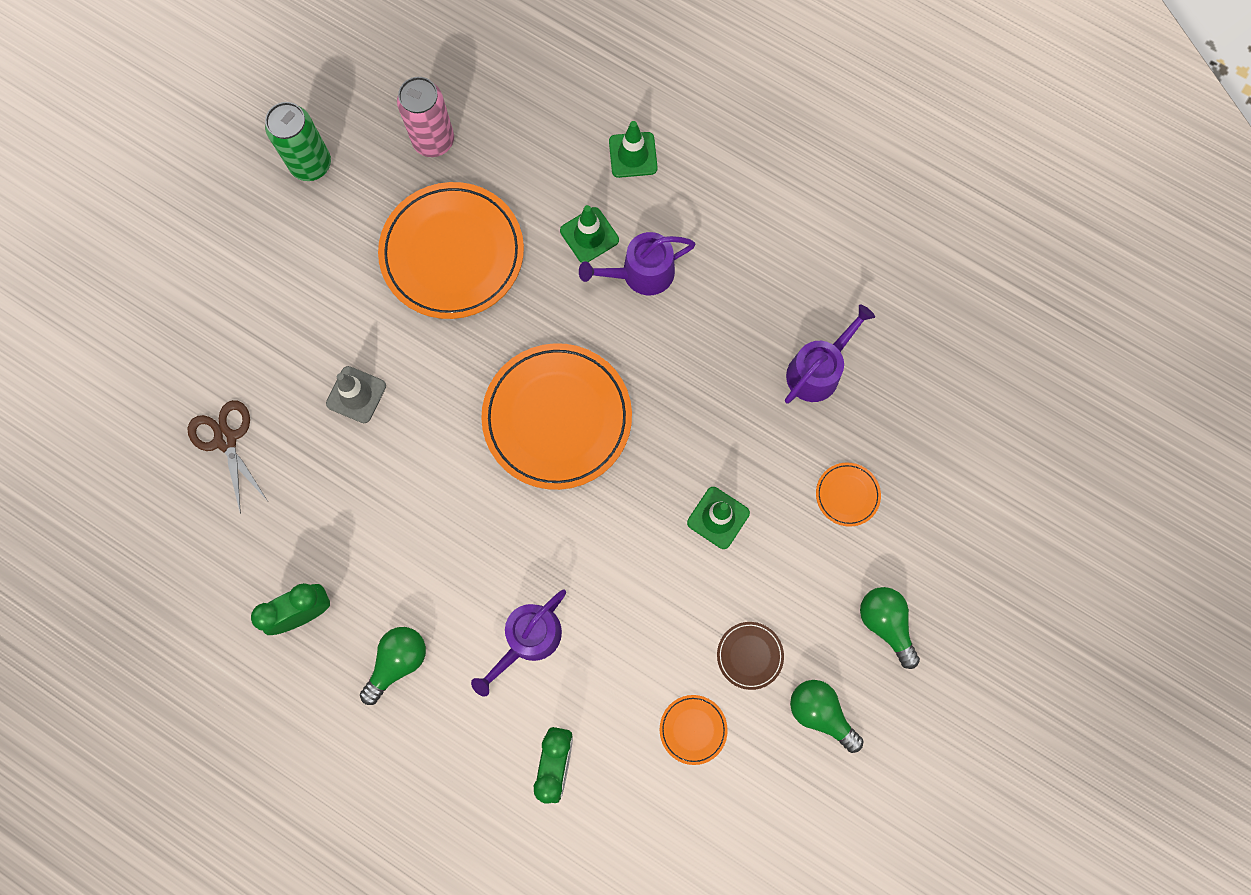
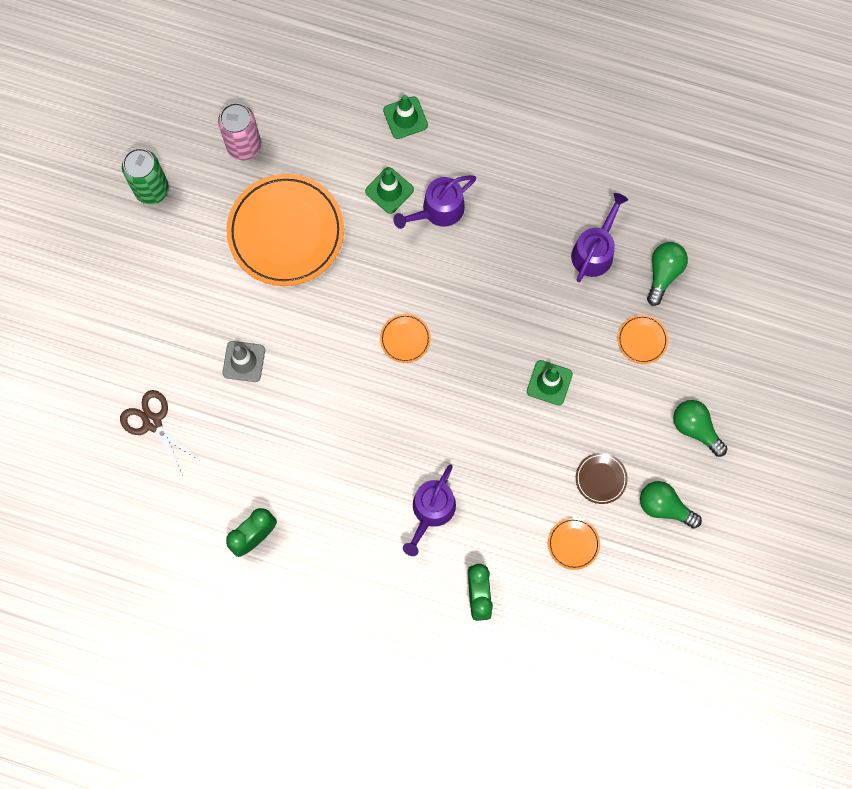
camera: 15 degrees left, 0 degrees up
green light bulb [360,627,426,705] -> green light bulb moved to [647,242,688,306]
orange plate [481,343,632,490] -> orange plate [380,314,431,363], size x0.43

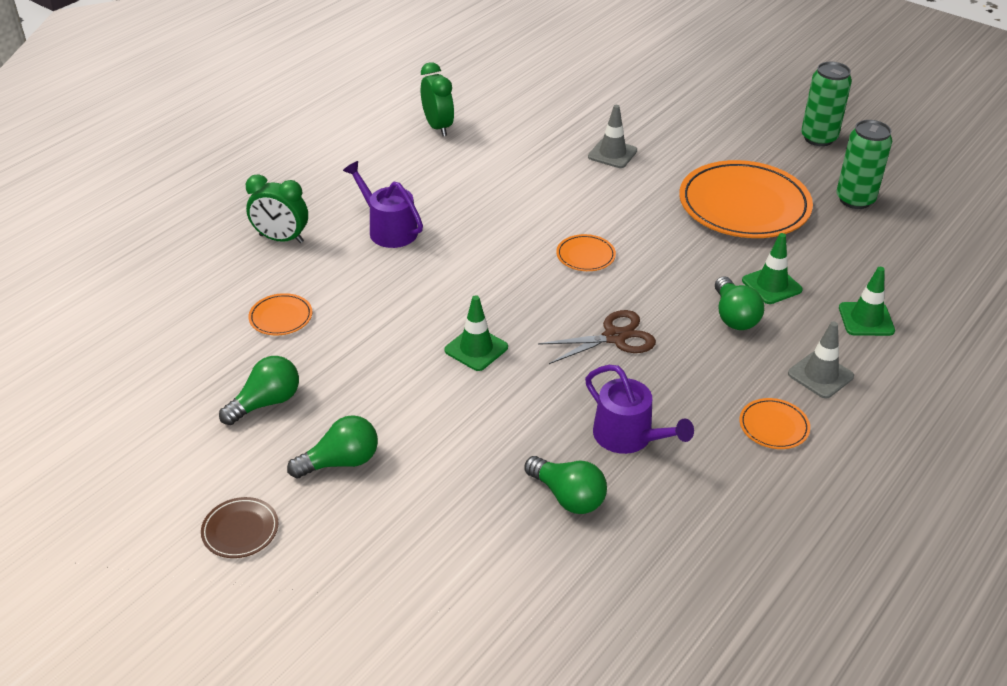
camera: 110 degrees right, 35 degrees down
brown scissors [120,390,199,476] -> brown scissors moved to [538,310,656,364]
pink can [218,103,261,160] -> green can [836,120,892,209]
purple watering can [394,175,476,229] -> green light bulb [715,276,764,330]
brown plate [576,453,628,504] -> brown plate moved to [201,497,278,558]
orange plate [617,315,668,364] -> orange plate moved to [740,398,810,449]
none -> grey traffic cone [788,321,854,398]

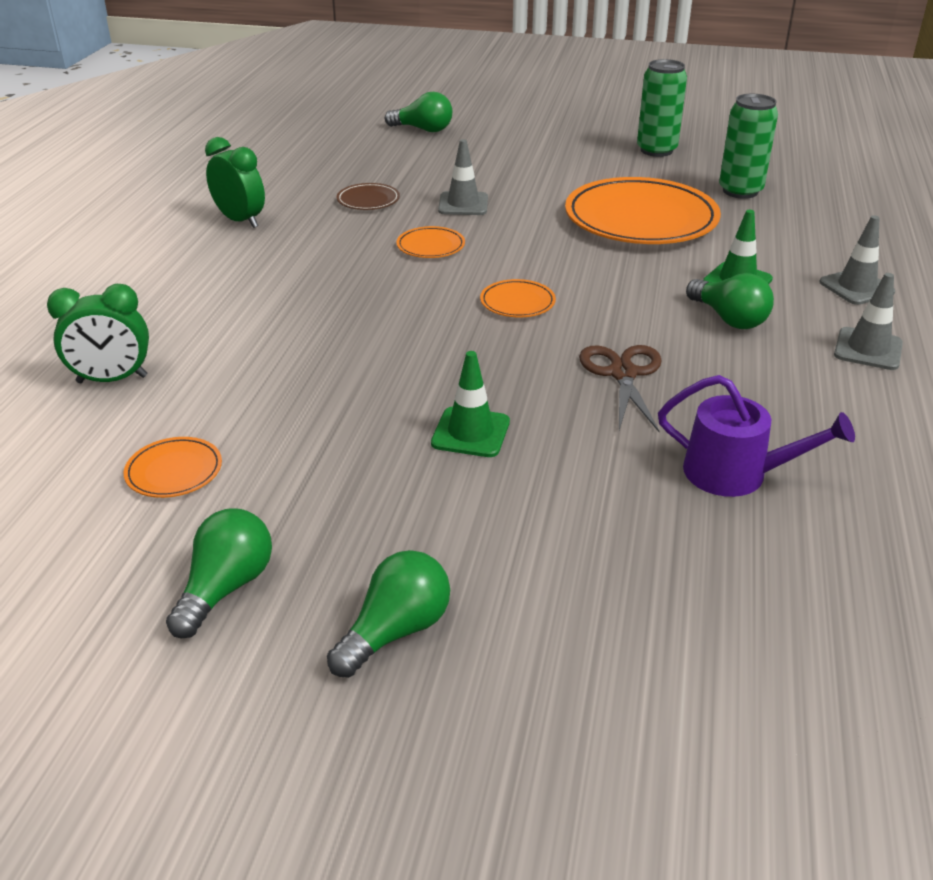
camera: 25 degrees left, 5 degrees down
brown plate [201,497,278,558] -> brown plate moved to [337,183,400,210]
purple watering can [343,161,423,248] -> none
green light bulb [524,456,607,514] -> green light bulb moved to [385,92,452,132]
brown scissors [538,310,656,364] -> brown scissors turned 45 degrees counterclockwise [579,345,662,432]
orange plate [740,398,810,449] -> orange plate moved to [396,226,465,258]
green traffic cone [839,267,895,336] -> grey traffic cone [819,215,895,305]

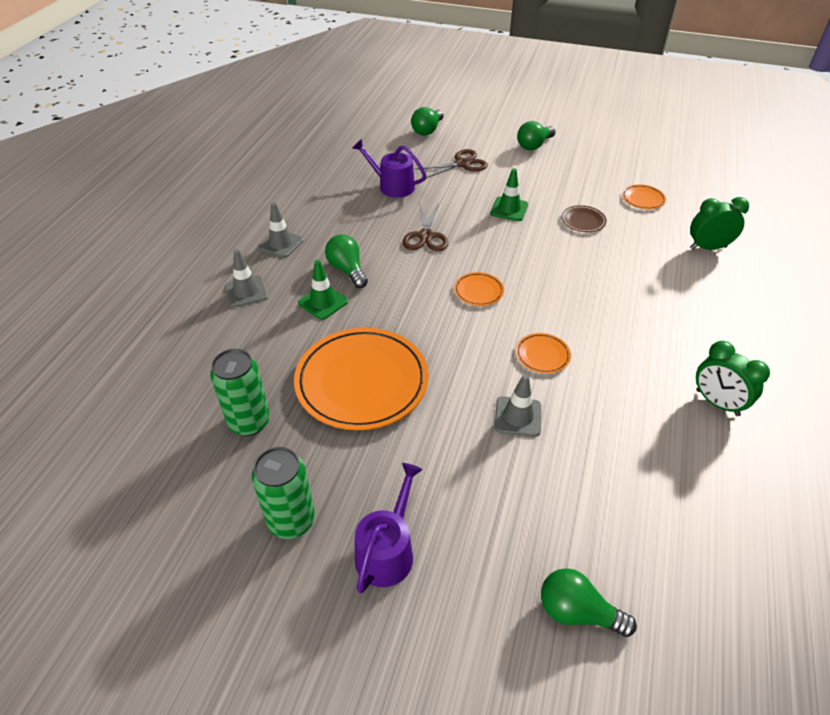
camera: 175 degrees left, 10 degrees up
green light bulb [166,509,272,638] -> green light bulb moved to [411,107,444,136]
brown plate [337,183,400,210] -> brown plate moved to [561,205,607,232]
none -> purple watering can [355,463,423,593]
none -> brown scissors [415,149,488,178]

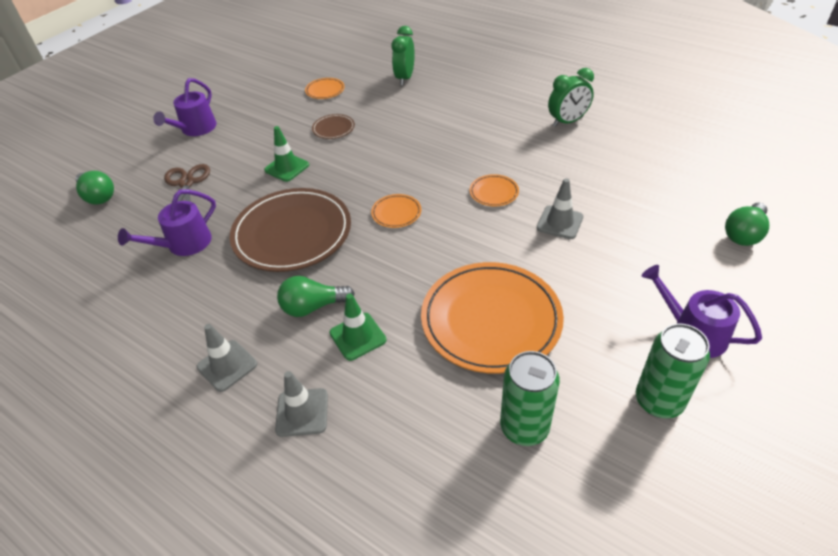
camera: 70 degrees left, 0 degrees up
brown scissors [402,203,448,251] -> brown plate [230,188,351,272]
green light bulb [517,121,556,150] -> purple watering can [153,78,217,136]

